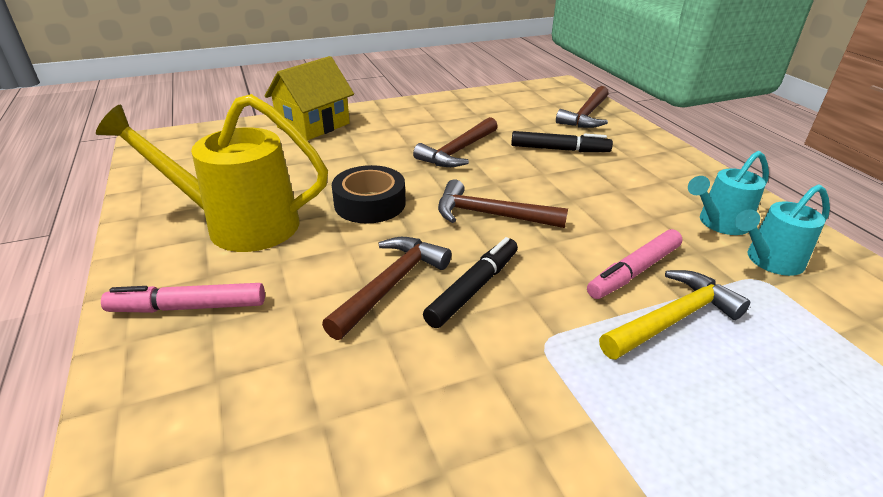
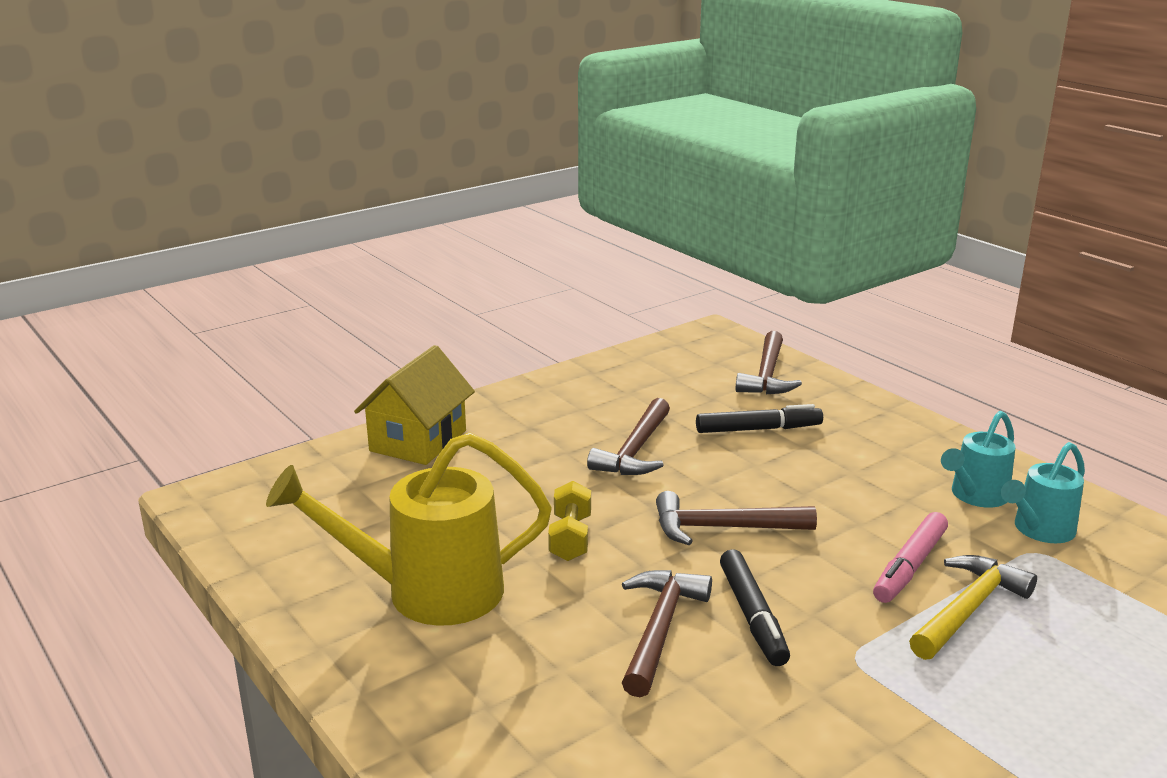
camera: 15 degrees left, 10 degrees down
pink marker [101,283,265,313] -> none
black tape [332,165,406,224] -> yellow dumbbell [548,481,591,561]
black marker [423,237,518,328] -> black marker turned 150 degrees clockwise [720,549,790,666]

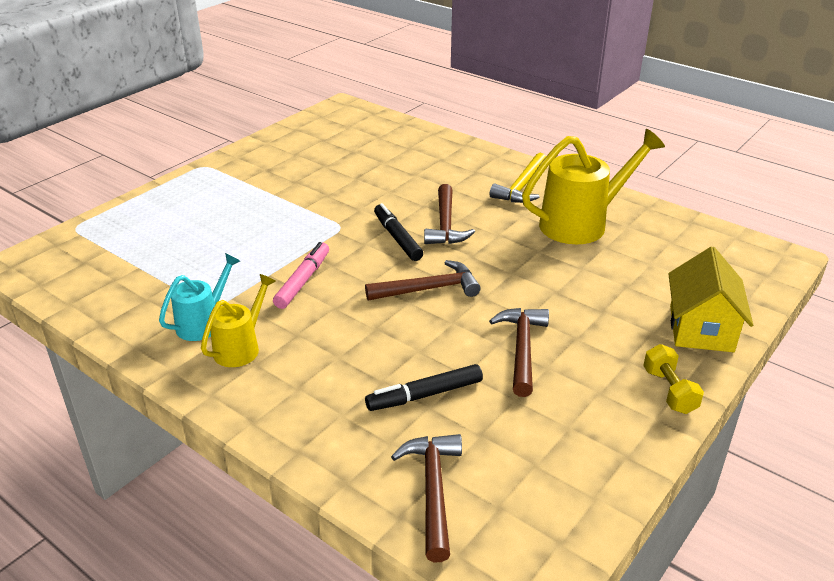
camera: 165 degrees right, 10 degrees up
yellow dumbbell [548,481,591,561] -> yellow dumbbell moved to [643,344,704,414]
yellow hammer [909,555,1037,660] -> yellow hammer moved to [490,153,546,203]
turquoise watering can [941,411,1016,508] -> yellow watering can [201,274,276,367]

